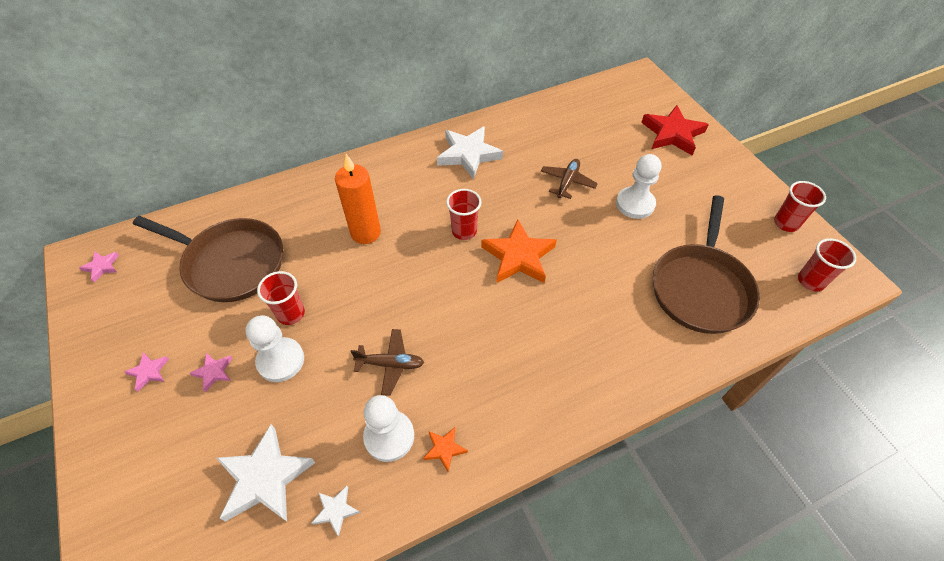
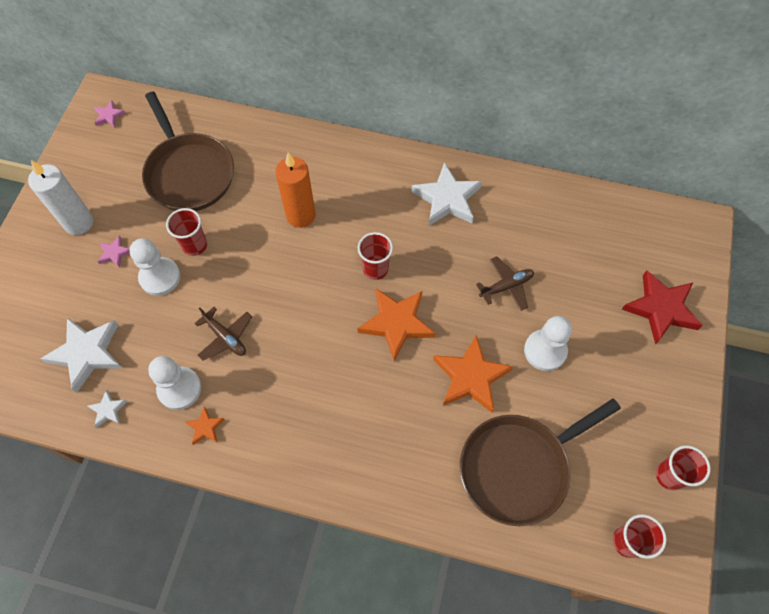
camera: 40 degrees right, 10 degrees up
pink star [124,352,169,392] -> white candle [28,160,93,235]
none -> orange star [433,335,513,413]

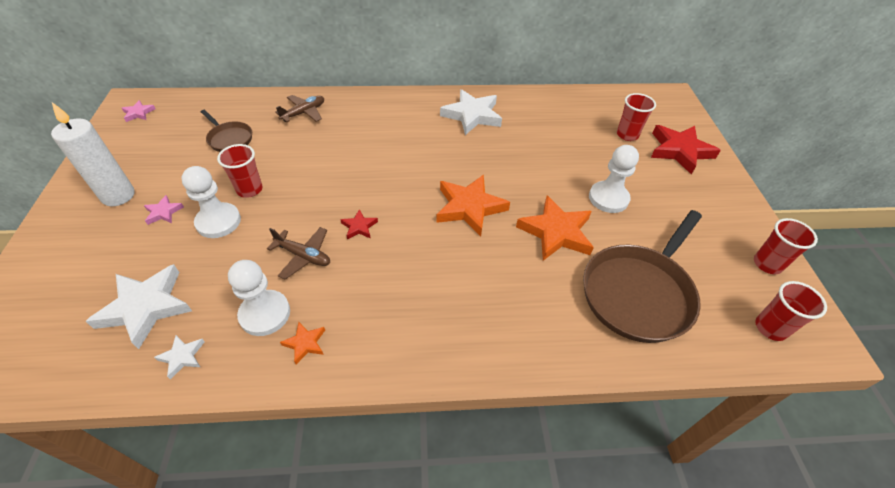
camera: 20 degrees left, 15 degrees down
brown pan [142,91,234,211] -> brown pan [201,110,252,152], size x0.51
orange candle [275,153,316,228] -> none
red cup [358,232,393,280] -> red cup moved to [617,93,656,141]
brown plane [476,256,534,311] -> brown plane moved to [275,95,324,122]
none -> red star [340,209,378,239]

